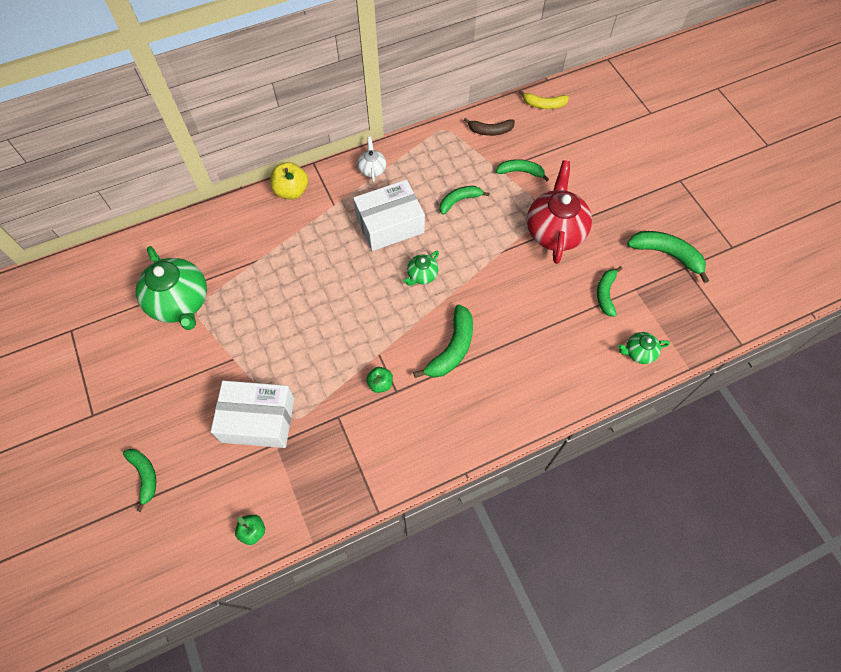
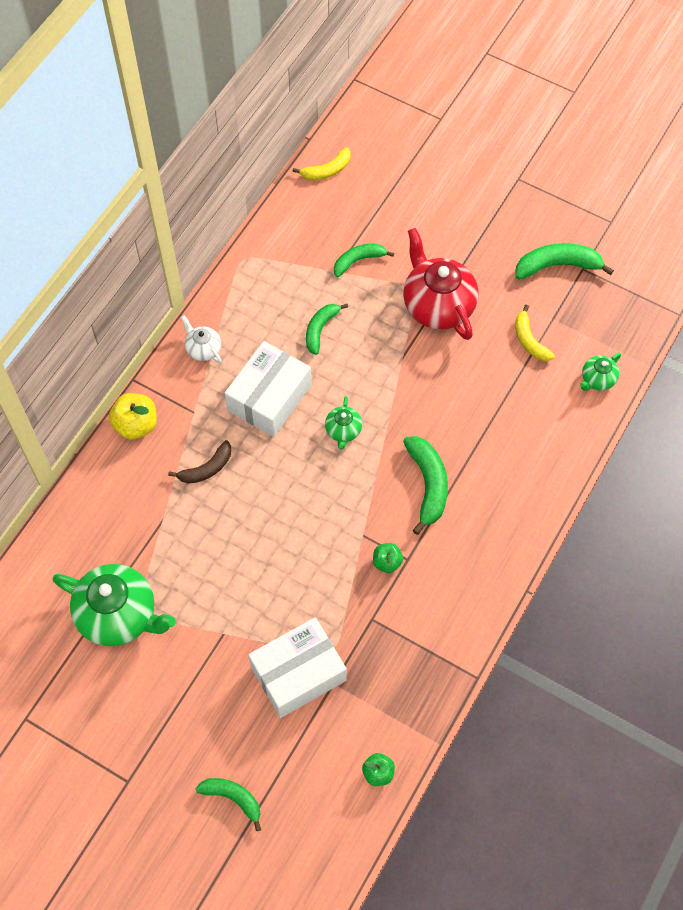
camera: 35 degrees left, 0 degrees up
brown banana [464,118,515,136] -> brown banana moved to [168,440,231,484]
green banana [597,266,622,317] -> yellow banana [515,305,555,361]

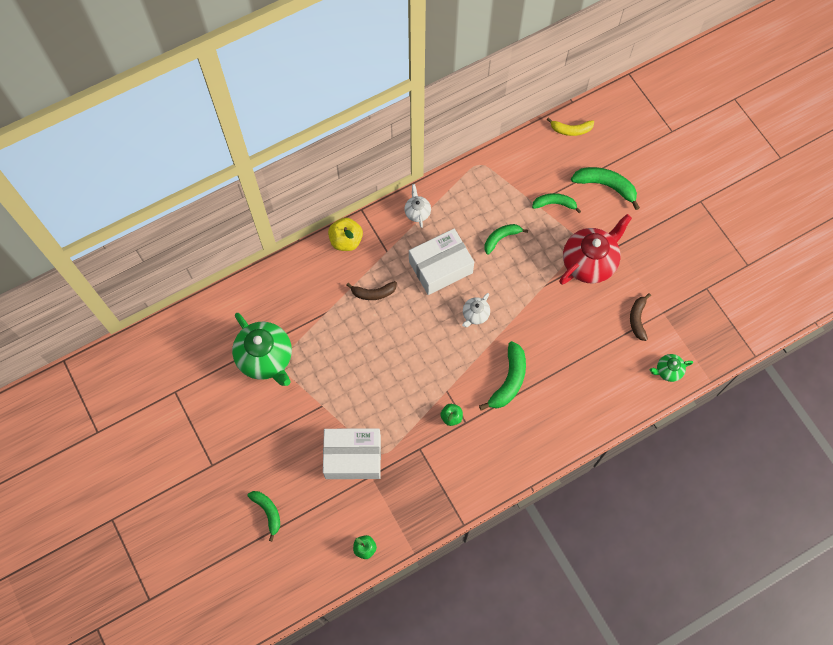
camera: 30 degrees right, 5 degrees up
green teapot [325,396,362,449] -> white teapot [462,293,490,327]
red teapot [403,228,478,340] -> red teapot turned 45 degrees clockwise [559,214,632,285]
green banana [515,243,614,280] -> green banana moved to [571,167,640,210]
yellow banana [515,305,555,361] -> brown banana [630,293,651,341]

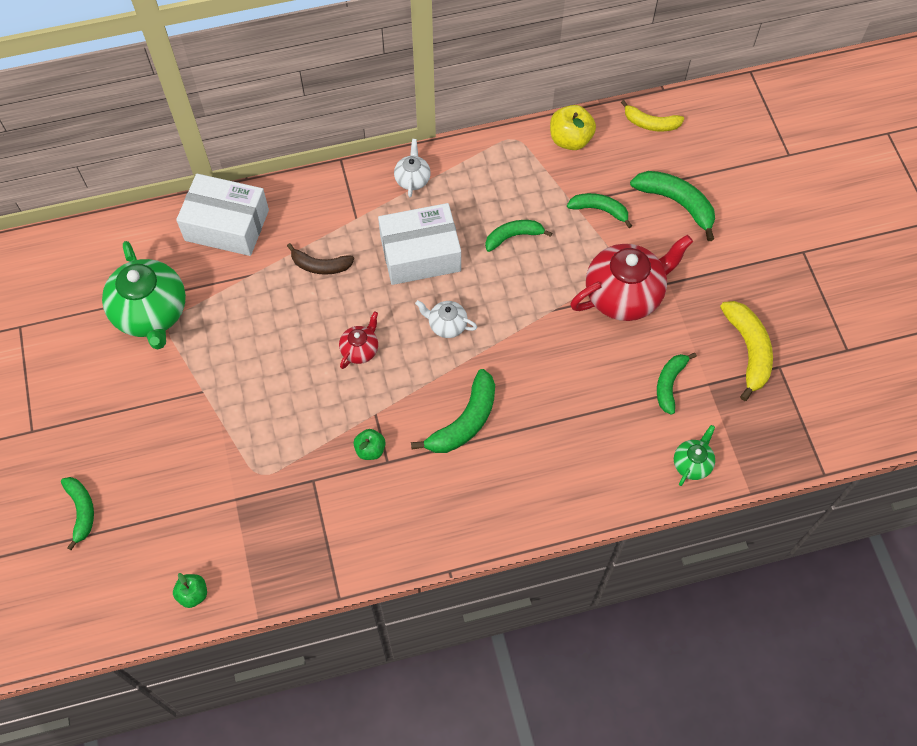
camera: 15 degrees right, 5 degrees down
white box [323,428,381,479] -> white box moved to [176,173,269,256]
yellow apple [328,217,363,251] -> yellow apple moved to [550,105,596,150]
white teapot [462,293,490,327] -> white teapot turned 60 degrees clockwise [415,300,477,338]
brown banana [630,293,651,341] -> green banana [657,353,697,415]
green teapot [650,354,693,382] -> green teapot turned 120 degrees clockwise [674,425,715,486]
none -> red teapot [339,311,378,369]
none -> yellow banana [720,301,773,401]

